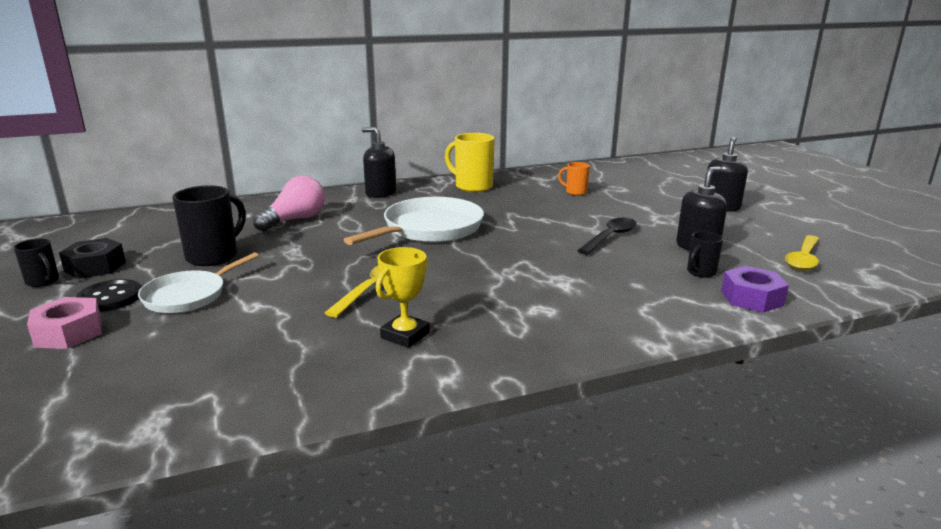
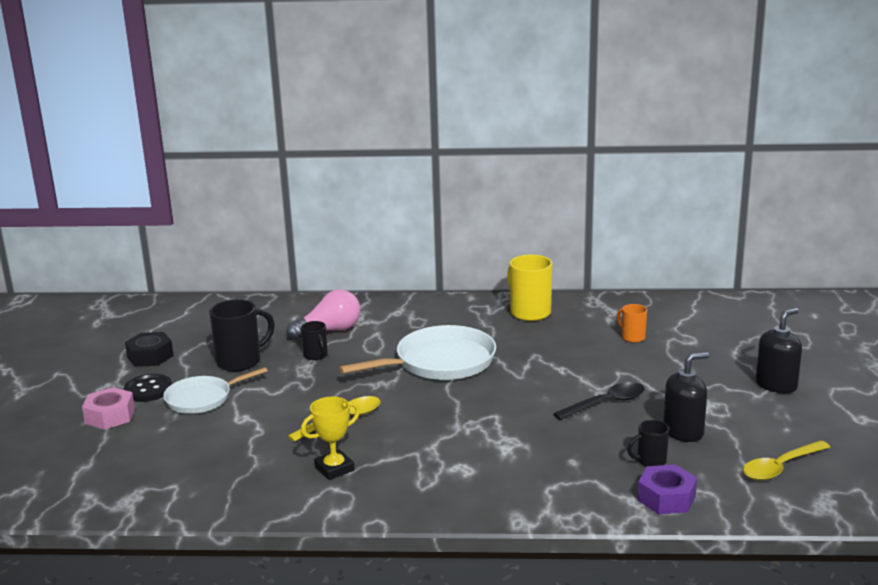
camera: 25 degrees right, 0 degrees up
black mug [14,239,59,287] -> black mug moved to [301,321,328,360]
black soap dispenser [362,127,396,198] -> none

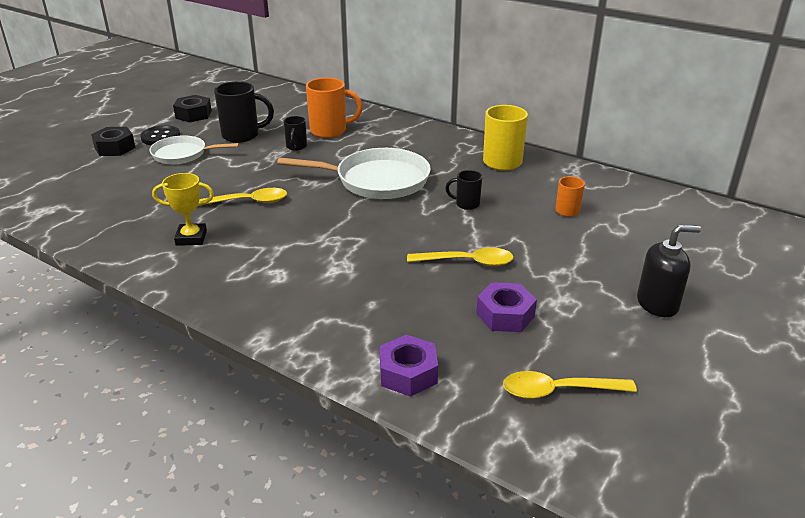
camera: 30 degrees right, 10 degrees up
pink nut [82,387,135,429] -> black nut [91,127,136,156]
pink light bulb [286,289,360,340] -> orange mug [306,78,363,138]
black spoon [553,382,645,420] -> yellow spoon [407,247,514,266]
black mug [627,420,669,467] -> black mug moved to [445,170,482,210]
black soap dispenser [663,352,709,442] -> purple nut [476,282,537,332]

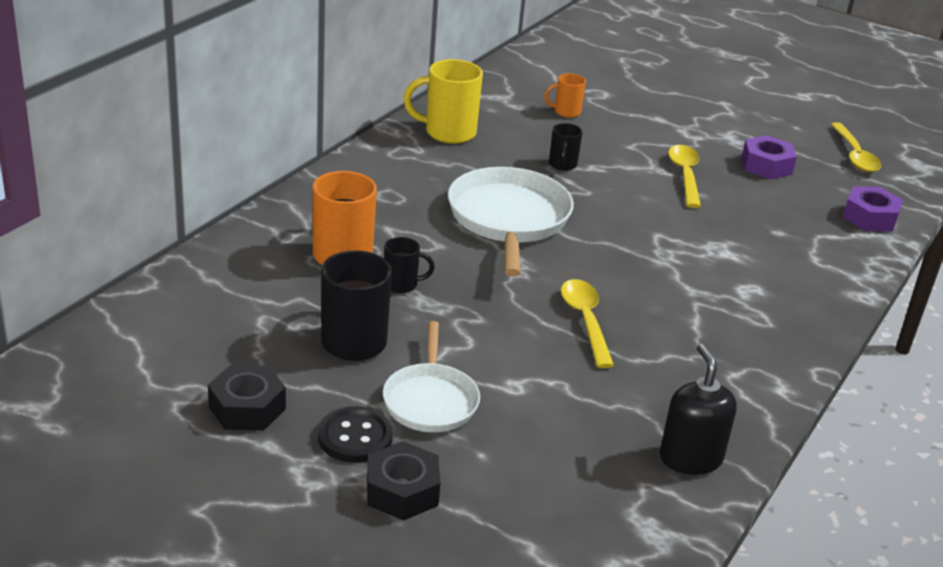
camera: 95 degrees left, 0 degrees up
yellow trophy [152,173,214,246] -> none
black soap dispenser [637,225,701,317] -> black soap dispenser moved to [660,344,737,475]

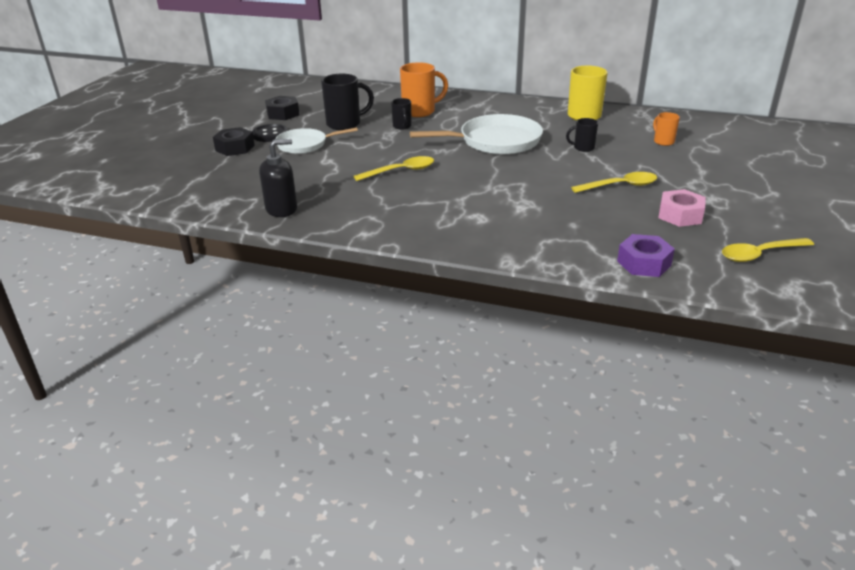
camera: 80 degrees right, 0 degrees up
purple nut [741,135,797,179] -> pink nut [658,189,706,227]

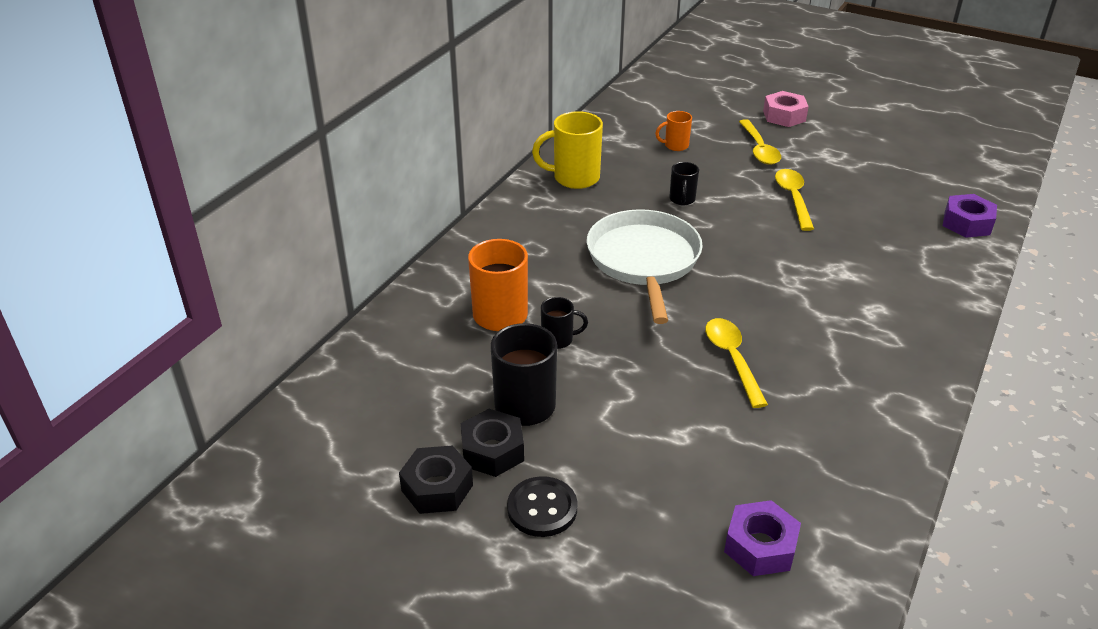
camera: 80 degrees left, 5 degrees up
black nut [213,127,255,156] -> black nut moved to [461,409,524,477]
black soap dispenser [259,139,297,217] -> none
white pan [275,127,358,154] -> none
pink nut [658,189,706,227] -> pink nut moved to [763,91,809,127]
yellow spoon [722,238,814,262] -> yellow spoon moved to [739,119,781,165]
none -> purple nut [724,500,801,576]

